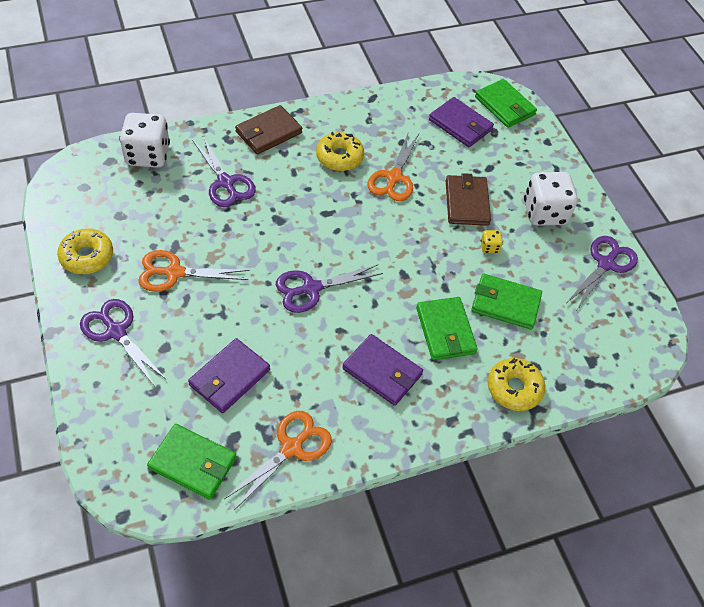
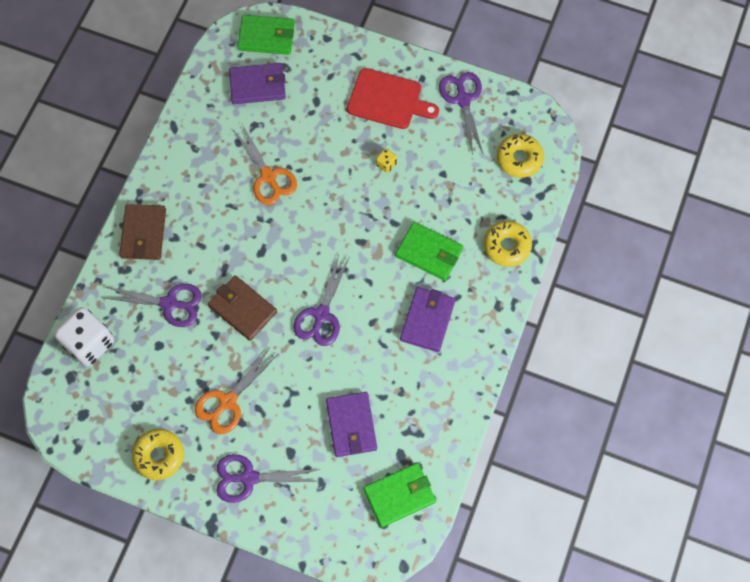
camera: 45 degrees left, 15 degrees up
orange scissors [224,411,332,510] -> none
yellow donut [316,132,364,171] -> yellow donut moved to [497,134,544,178]
purple wallet [342,334,423,406] -> purple wallet turned 60 degrees counterclockwise [400,287,455,352]
brown wallet [446,173,491,226] -> brown wallet moved to [208,275,277,341]
green wallet [471,274,542,330] -> none
white dice [524,172,577,226] -> red cutting board [347,68,439,129]

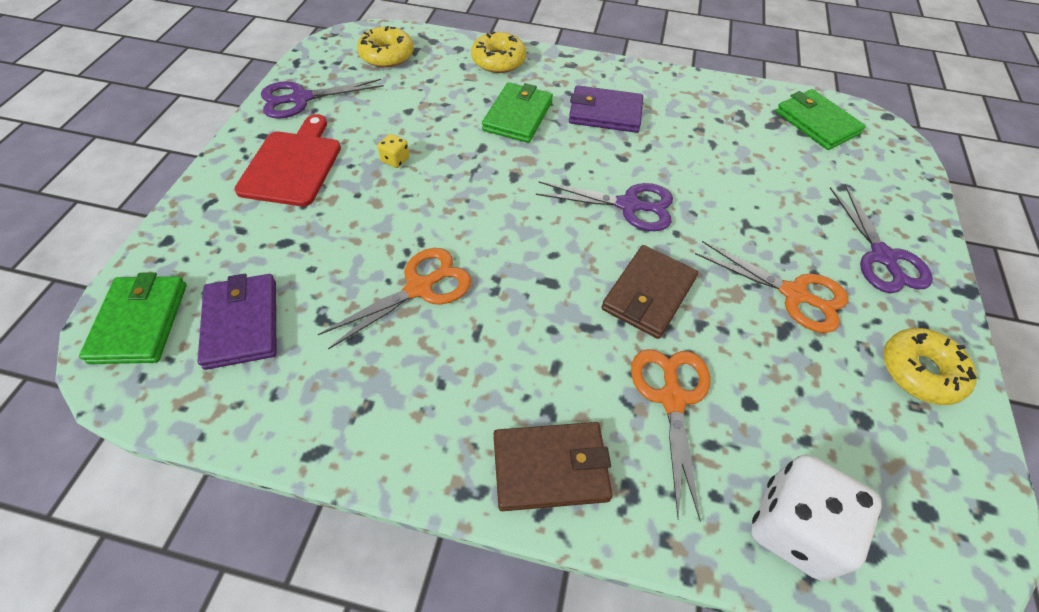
camera: 100 degrees left, 15 degrees down
purple scissors [104,284,202,327] -> orange scissors [631,349,710,522]
purple wallet [326,392,377,457] -> none

